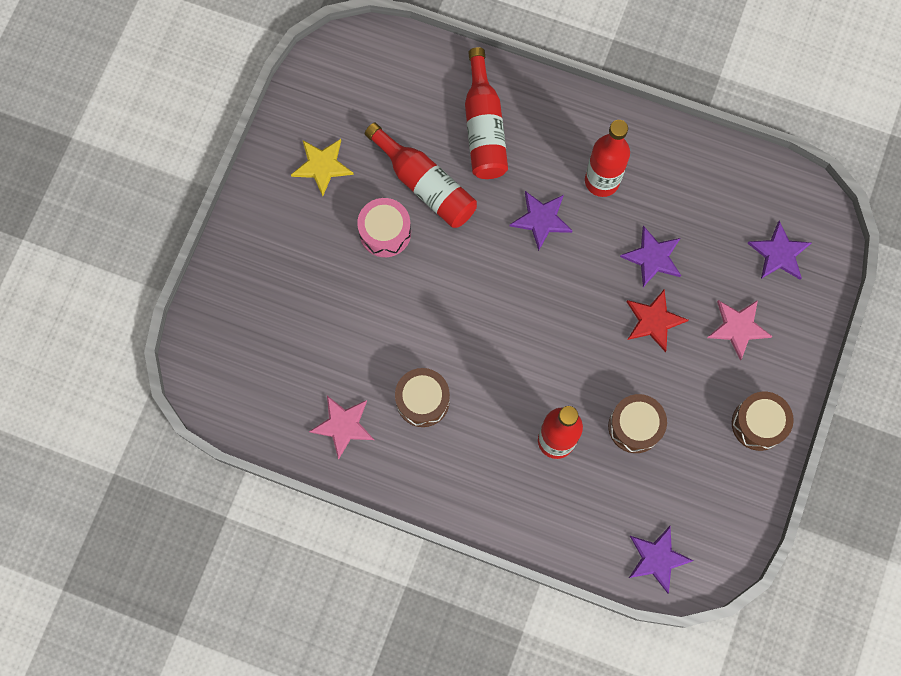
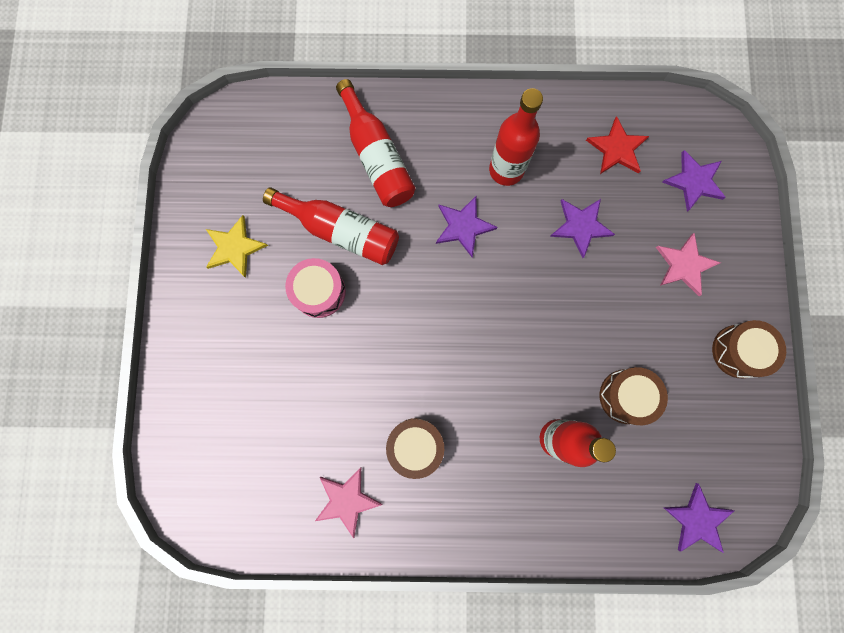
camera: 20 degrees left, 5 degrees up
red star [626,289,688,352] -> red star moved to [586,116,649,174]

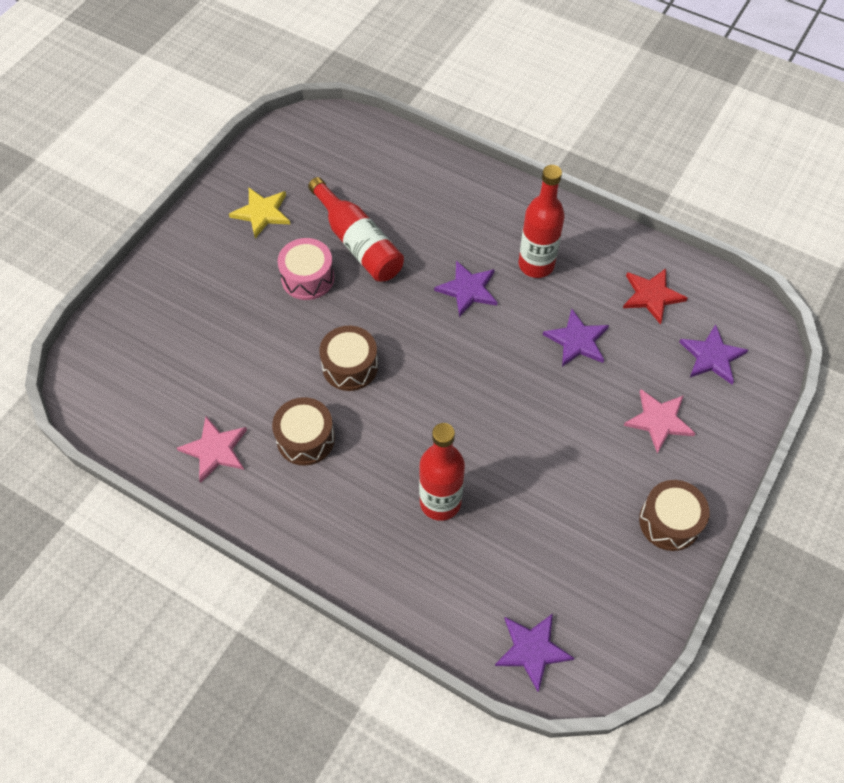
camera: 30 degrees right, 20 degrees down
red bottle [336,79,416,207] -> none
brown drum [600,367,668,425] -> brown drum moved to [319,326,378,391]

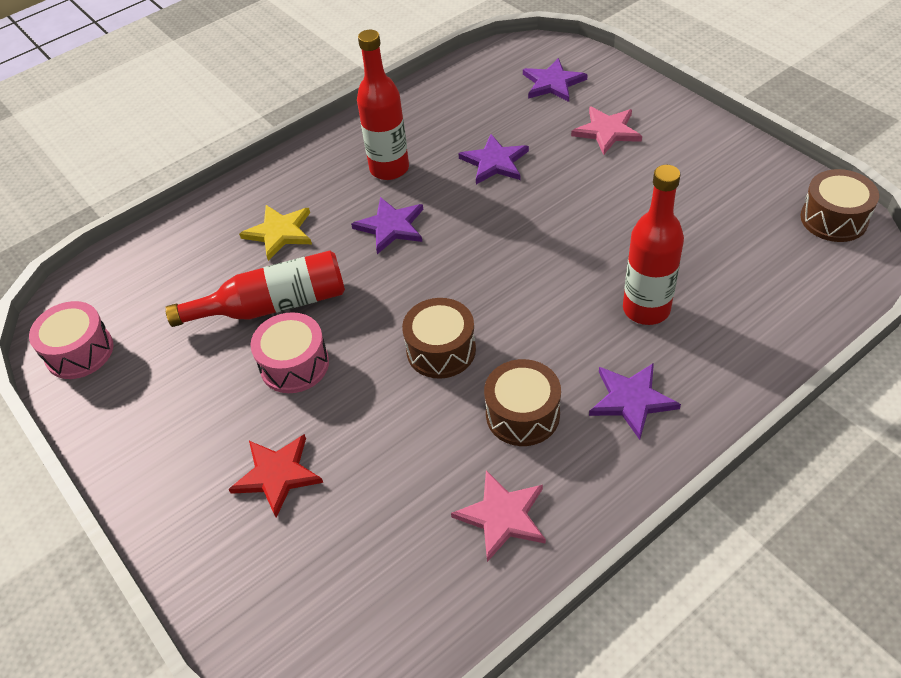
camera: 65 degrees left, 10 degrees down
yellow star [229,188,290,238] -> yellow star moved to [239,205,312,261]
purple star [495,613,574,692] -> purple star moved to [589,363,681,440]
red star [623,268,688,325] -> red star moved to [229,434,323,518]
brown drum [639,480,710,551] -> brown drum moved to [801,169,879,242]
none -> pink drum [29,301,114,379]

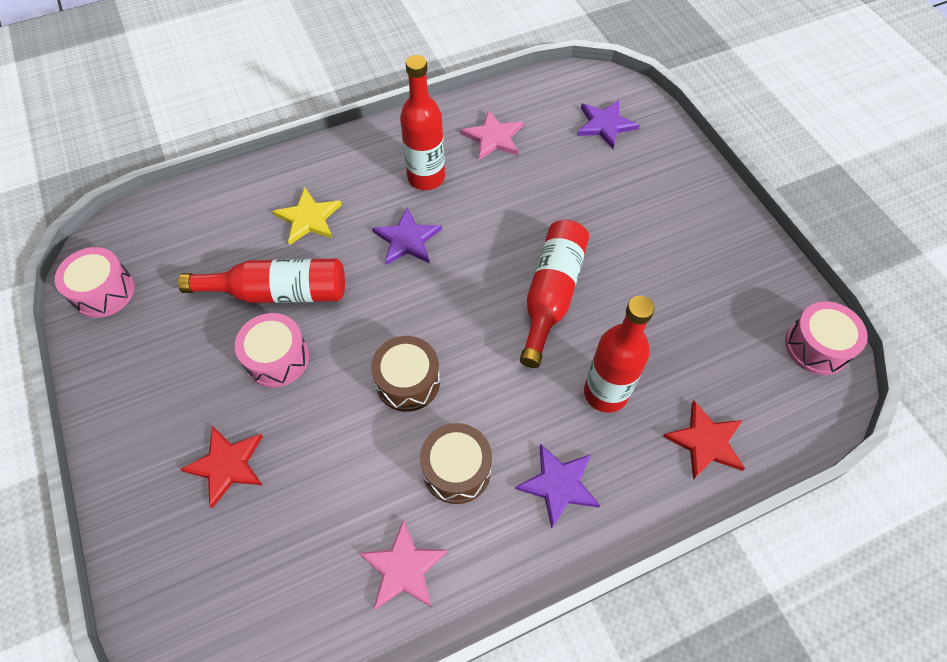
camera: 10 degrees right, 10 degrees up
purple star [458,134,529,184] -> none
pink star [571,107,642,155] -> pink star moved to [461,110,523,160]
brown drum [801,169,879,242] -> pink drum [785,301,868,375]
none -> red bottle [520,220,589,368]
none -> red star [663,401,745,480]

